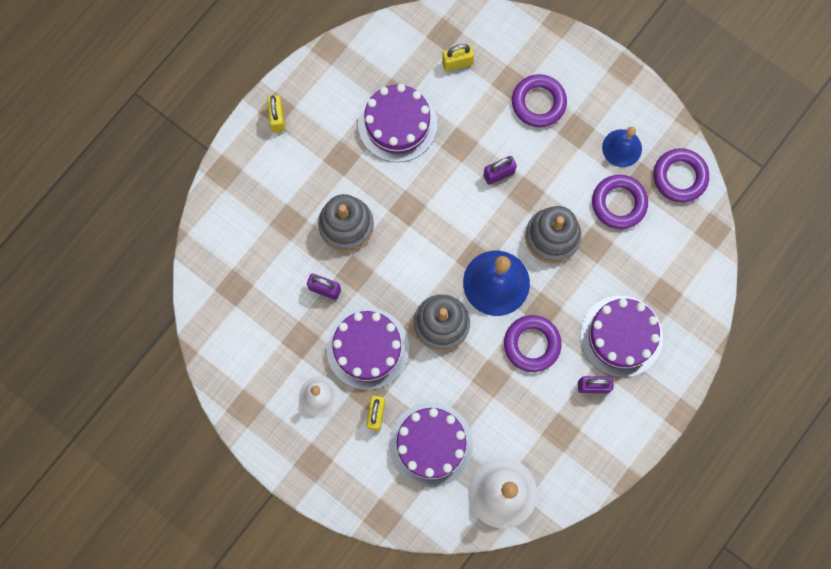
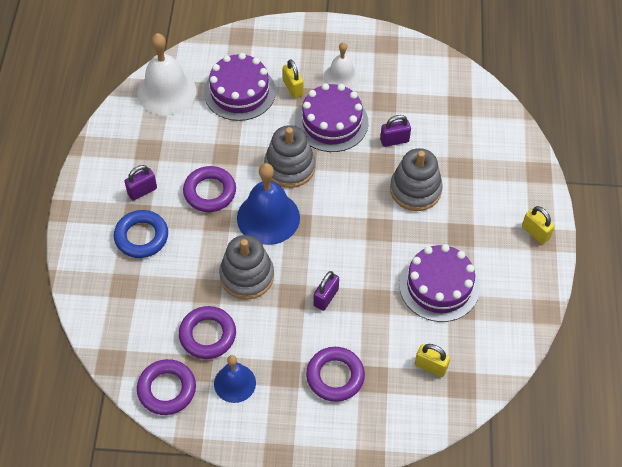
camera: 145 degrees right, 20 degrees down
yellow padlock [442,44,474,71] -> yellow padlock turned 75 degrees clockwise [415,344,450,377]
purple cake [580,296,663,377] -> blue ring [114,210,168,258]

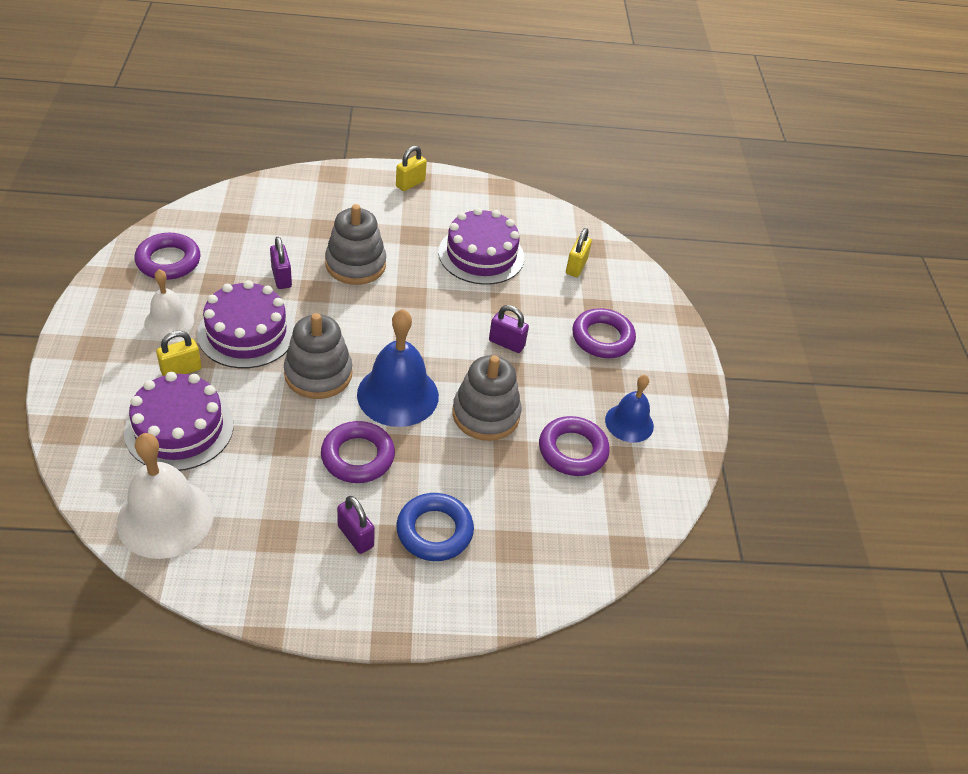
camera: 100 degrees left, 10 degrees down
purple ring [137,359,196,415] -> purple ring moved to [135,233,200,280]

